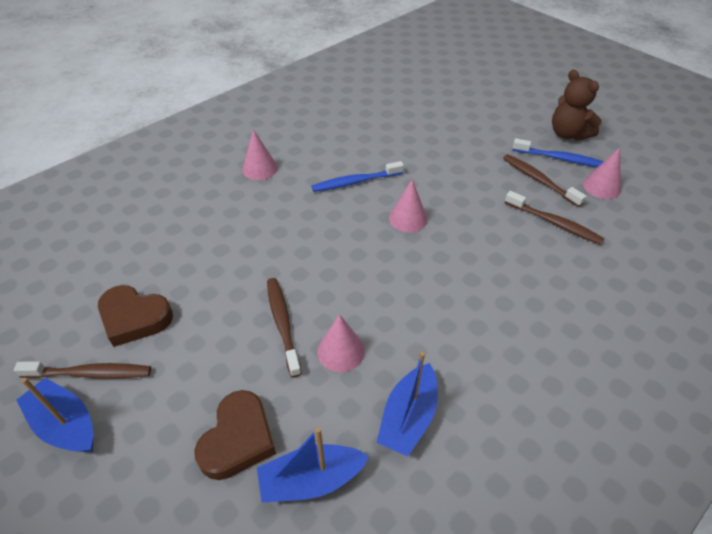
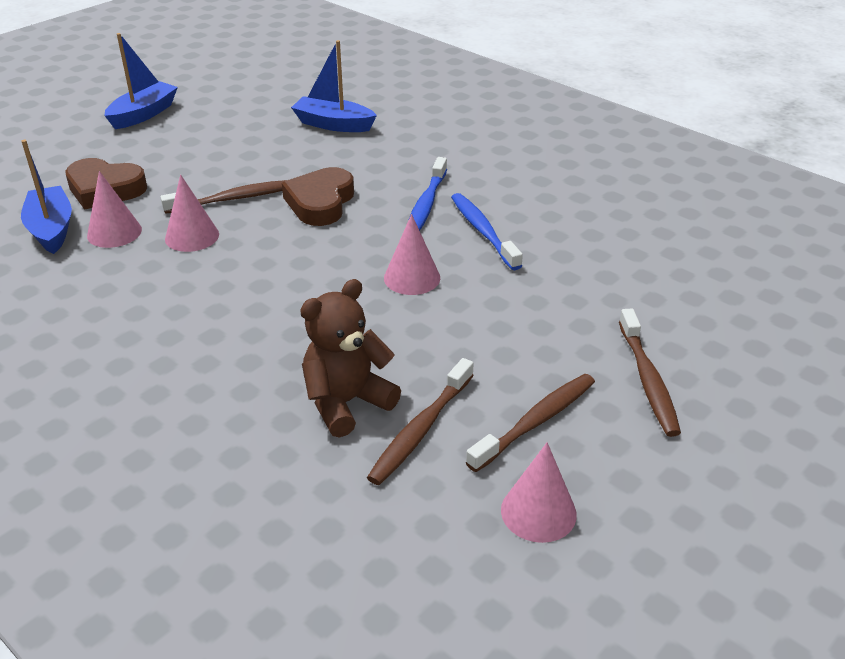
camera: 85 degrees right, 10 degrees down
brown toothbrush [14,361,151,379] -> brown toothbrush moved to [619,308,681,437]
brown heart [98,285,173,347] -> brown heart moved to [282,167,354,226]
pink cone [242,129,278,180] -> pink cone moved to [87,171,142,248]
blue boat [377,352,438,457] -> blue boat moved to [291,40,377,132]
blue toothbrush [513,138,604,167] -> blue toothbrush moved to [409,157,447,231]
brown teddy bear [552,70,602,141] -> brown teddy bear moved to [300,279,401,438]

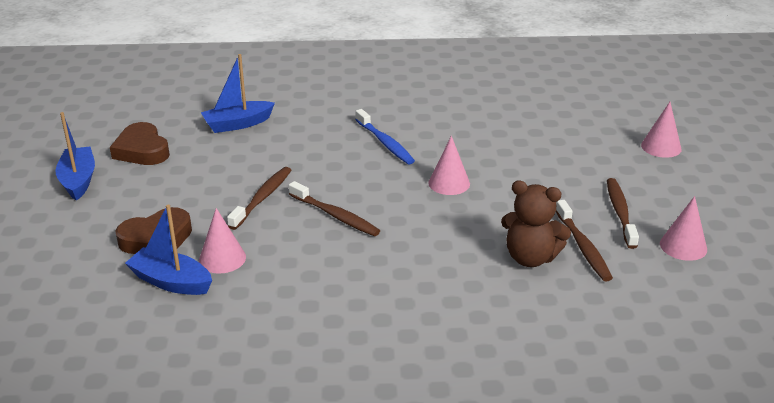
camera: 45 degrees left, 5 degrees down
pink cone [165,175,219,252] -> pink cone moved to [641,102,681,158]
brown heart [282,167,354,226] -> brown heart moved to [110,122,170,165]
brown teddy bear [300,279,401,438] -> brown teddy bear turned 75 degrees counterclockwise [501,180,571,267]
blue toothbrush [451,193,523,270] -> none
brown toothbrush [619,308,681,437] -> brown toothbrush moved to [289,181,380,236]

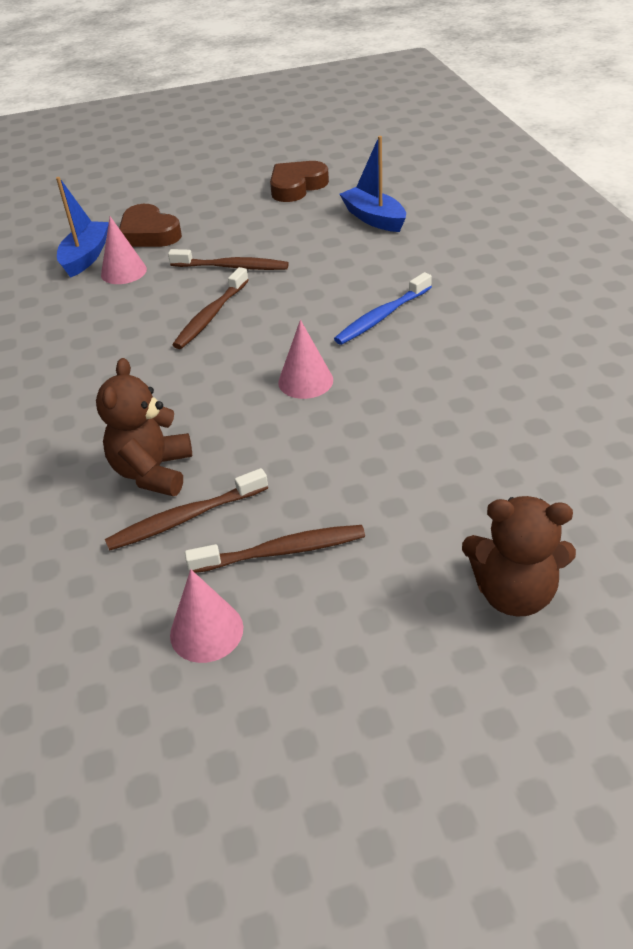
camera: 80 degrees right, 10 degrees up
blue boat [55,112,95,201] -> none
pink cone [641,102,681,158] -> brown teddy bear [462,496,576,616]

